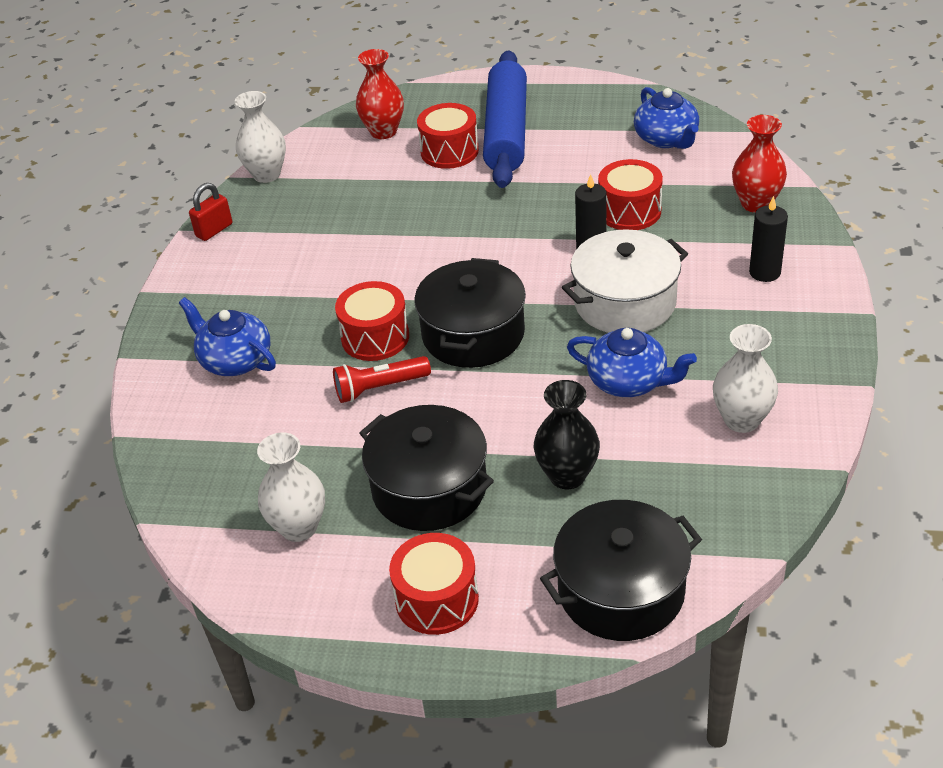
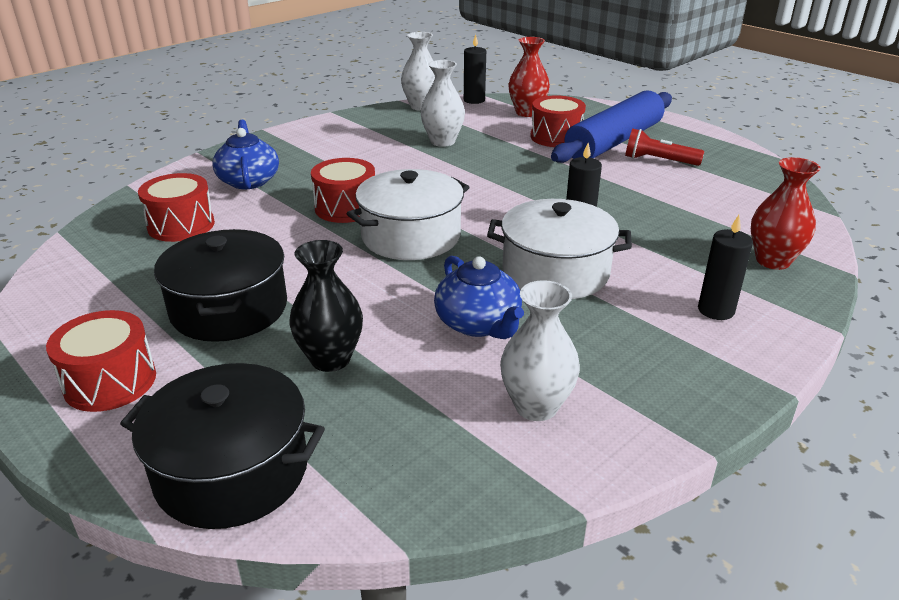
camera: 35 degrees right, 10 degrees down
red padlock [189,183,232,241] -> none
white vase [257,433,325,542] -> white vase moved to [420,60,465,147]
red flashlight [333,356,431,403] -> red flashlight moved to [625,129,704,166]
black pot [414,258,526,368] -> white pot [347,169,469,260]
red drum [598,159,663,230] -> red drum moved to [138,173,215,242]
blue teapot [634,87,699,149] -> none
none -> black candle [464,34,486,104]

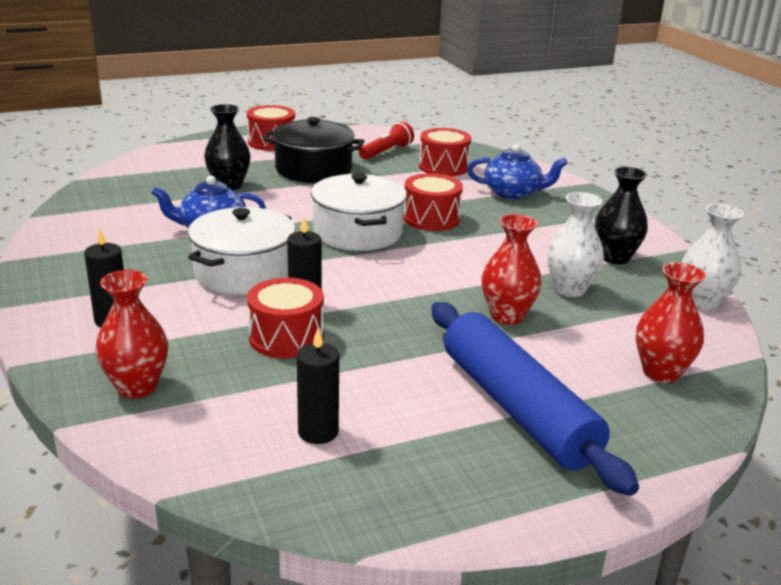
camera: 110 degrees right, 5 degrees down
black pot [120,363,325,529] -> none
black candle [464,34,486,104] -> black candle moved to [297,329,339,444]
white vase [500,280,580,421] -> none
red drum [531,95,586,147] -> red drum moved to [247,278,324,358]
red flashlight [625,129,704,166] -> red flashlight moved to [359,122,414,160]
none -> red vase [482,214,542,325]
none -> black vase [595,166,648,264]

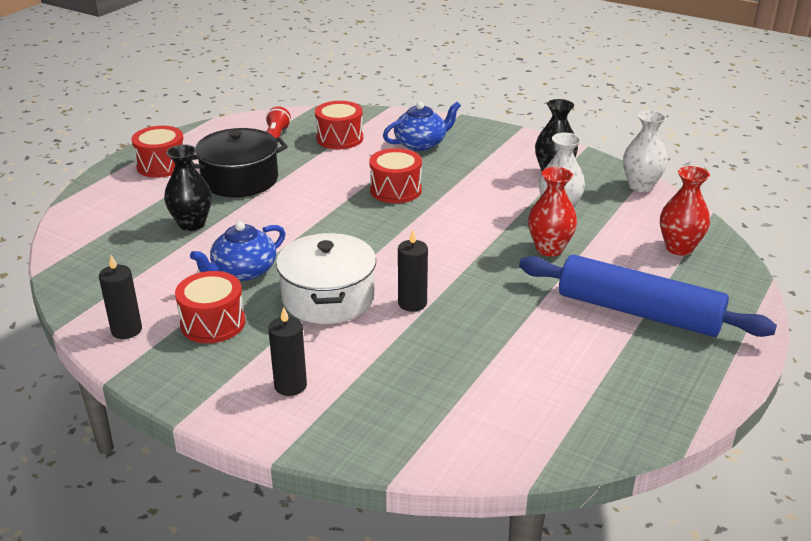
camera: 35 degrees left, 5 degrees up
red vase [95,270,168,398] -> none
red drum [247,278,324,358] -> red drum moved to [175,271,245,343]
black candle [297,329,339,444] -> black candle moved to [99,255,142,339]
white pot [311,173,407,251] -> none

